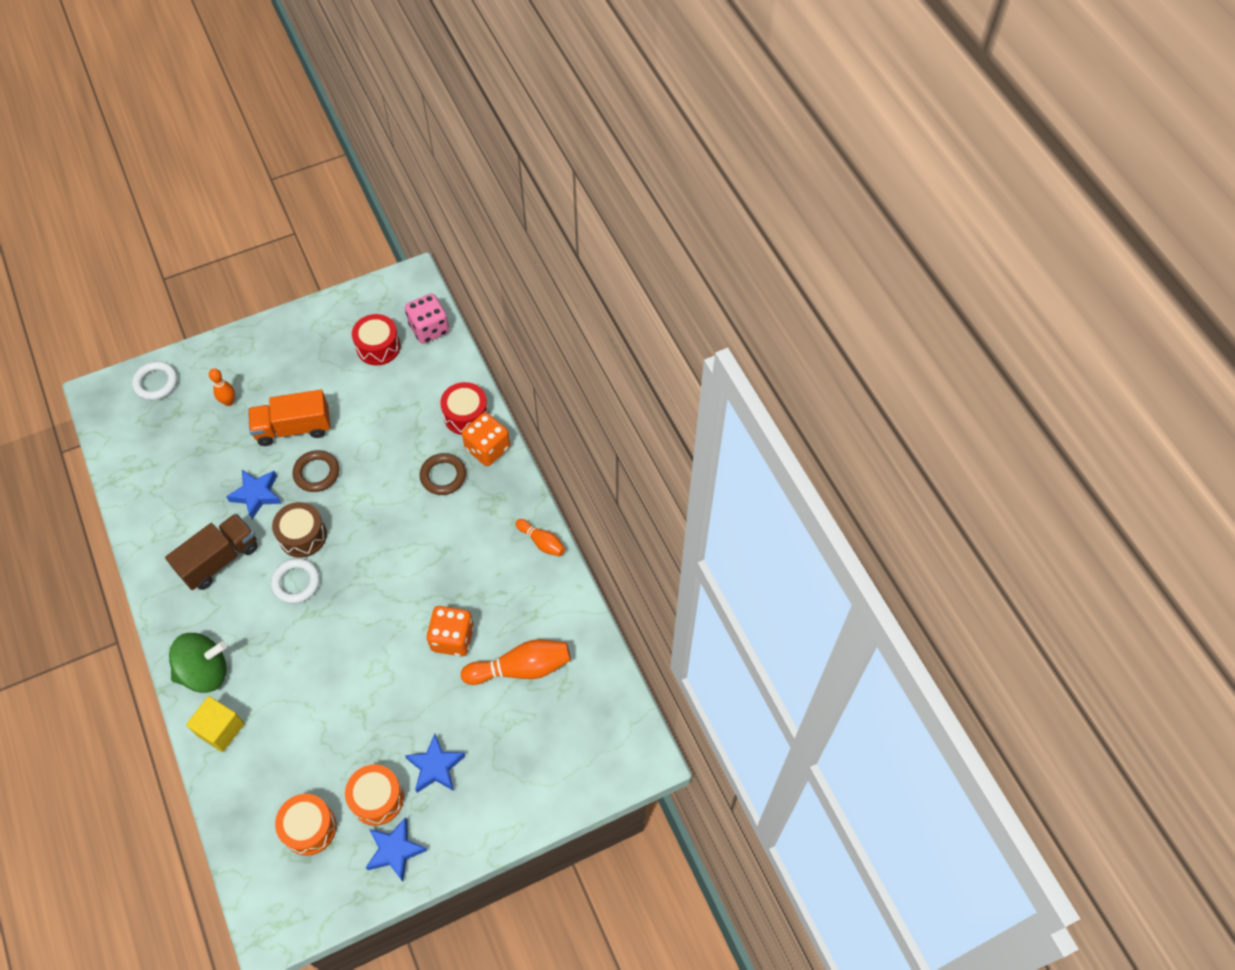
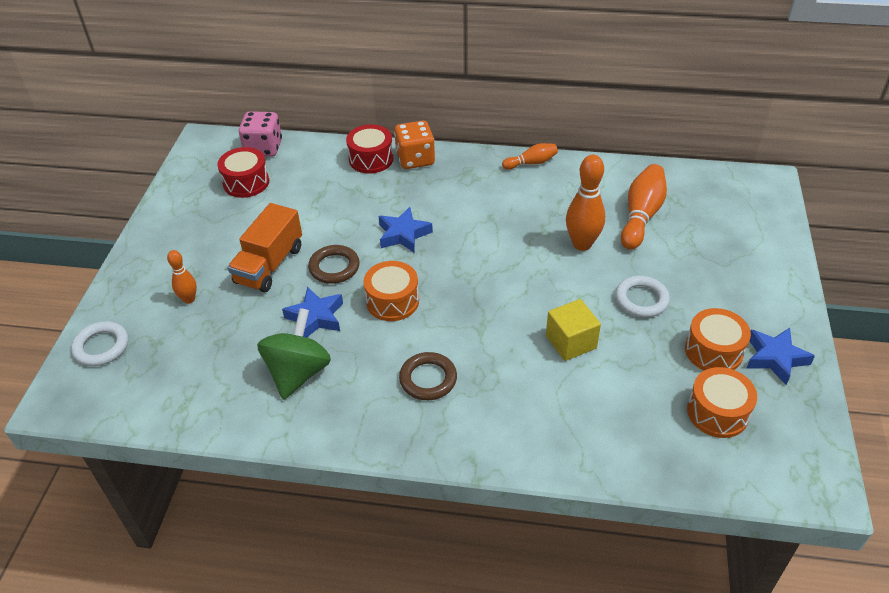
camera: 55 degrees left, 15 degrees down
brown truck [165,513,258,590] -> none
green spinning top [169,633,227,693] -> green spinning top moved to [257,308,331,400]
yellow cube [186,696,245,752] -> yellow cube moved to [546,299,601,361]
white ring [271,558,320,604] -> white ring moved to [615,276,670,317]
brown drum [272,502,327,558] -> orange drum [363,261,419,321]
blue star [405,734,465,793] -> blue star moved to [379,207,433,253]
brown ring [420,453,466,495] -> brown ring moved to [399,352,457,400]
orange dice [427,606,474,656] -> orange bowling pin [566,155,605,251]

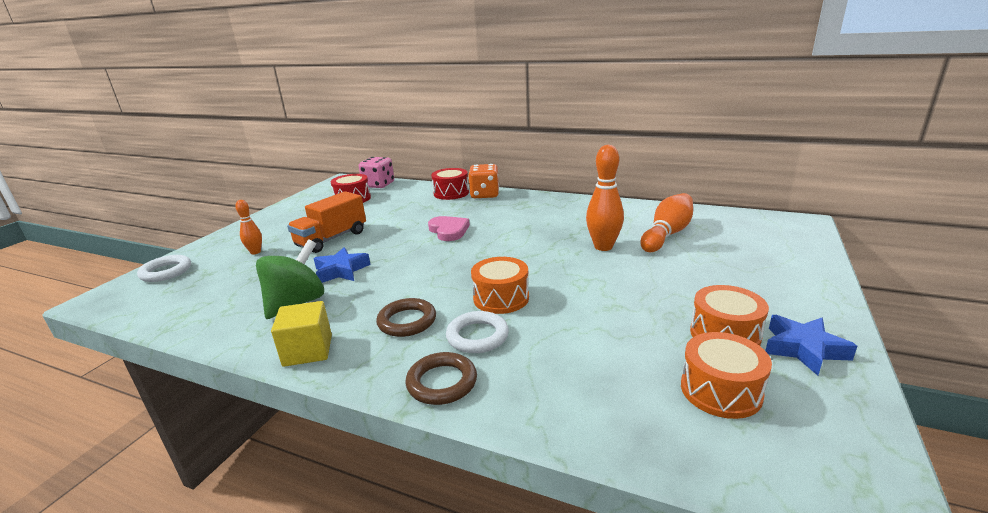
camera: 15 degrees right, 20 degrees down
brown ring [308,245,360,284] -> brown ring moved to [406,352,477,405]
orange drum [363,261,419,321] -> orange drum moved to [471,257,529,314]
blue star [379,207,433,253] -> pink heart [428,216,470,241]
orange bowling pin [502,143,558,170] -> none
yellow cube [546,299,601,361] -> yellow cube moved to [271,301,332,367]
white ring [615,276,670,317] -> white ring moved to [446,311,509,353]

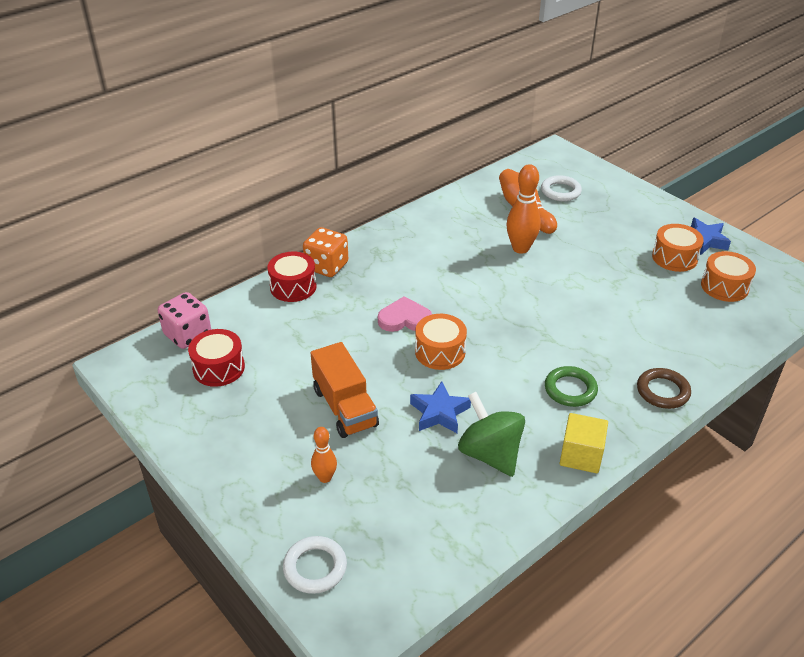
camera: 65 degrees left, 15 degrees up
brown ring [376,298,436,337] -> green ring [545,366,598,407]
white ring [446,311,509,353] -> white ring moved to [541,175,582,201]
orange drum [471,257,529,314] -> orange drum moved to [415,314,467,370]

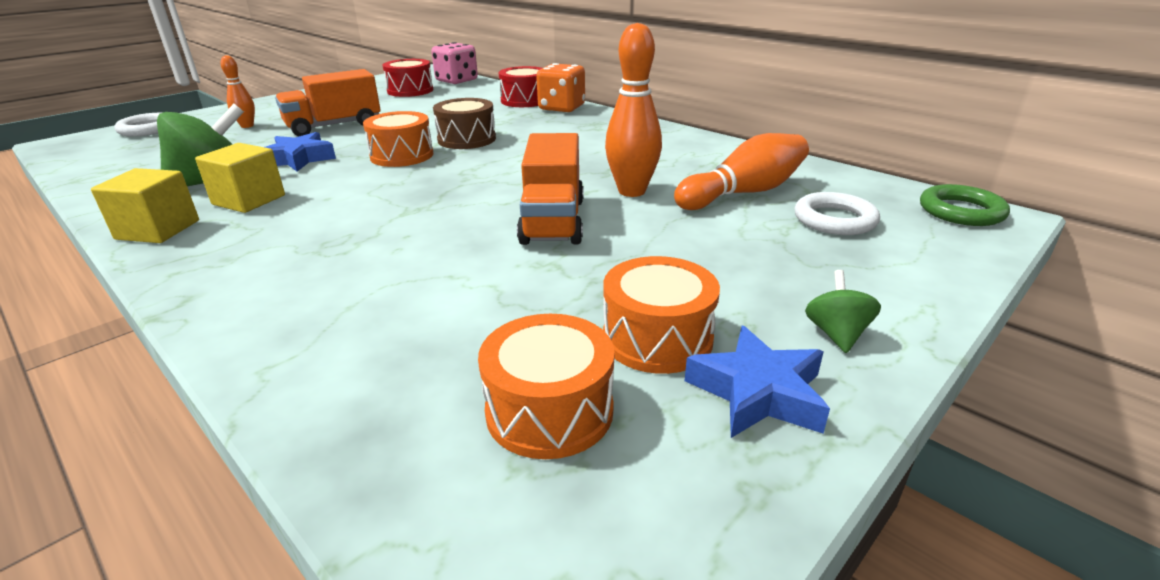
camera: 85 degrees right, 10 degrees down
pink heart [378,296,432,332] -> brown drum [433,98,496,149]
green ring [545,366,598,407] -> green ring moved to [920,184,1010,226]
brown ring [637,368,691,409] -> none
none -> yellow cube [195,143,285,213]
none -> orange truck [517,133,584,245]
none -> green spinning top [805,270,881,353]

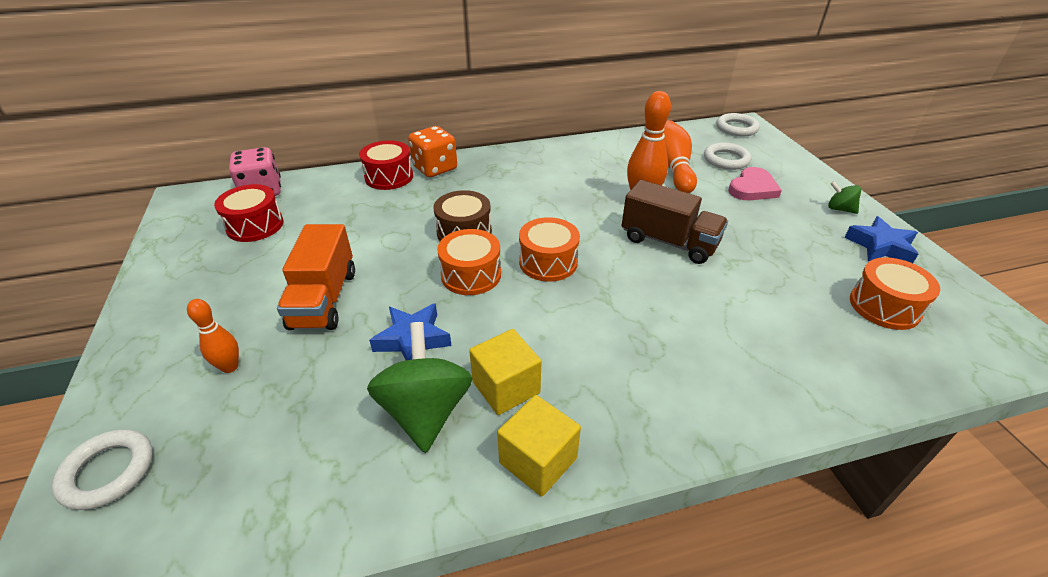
camera: 60 degrees left, 10 degrees up
orange truck [517,133,584,245] -> brown truck [622,180,728,264]
orange drum [603,256,720,374] -> orange drum moved to [519,217,580,282]
green ring [920,184,1010,226] -> white ring [716,113,760,137]
none -> pink heart [728,167,782,201]

